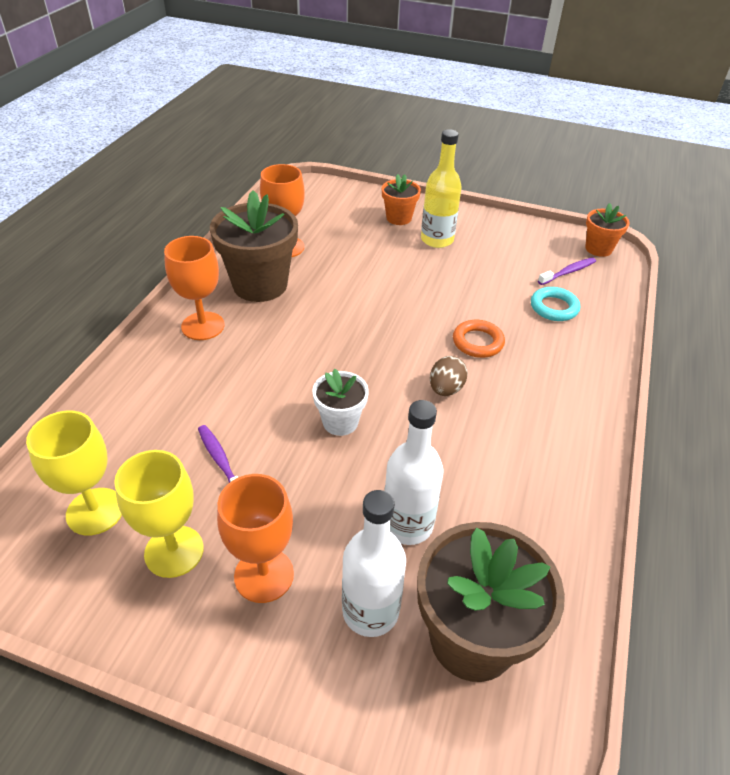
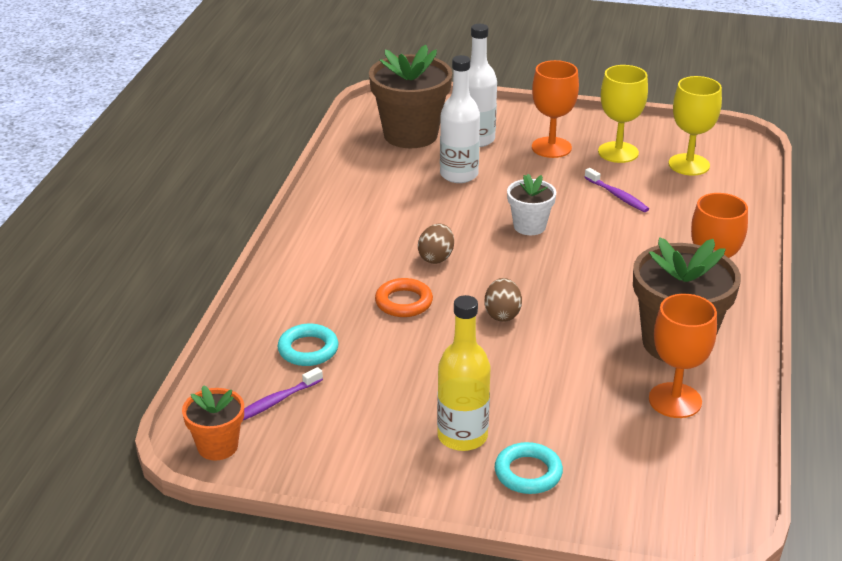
camera: 175 degrees right, 10 degrees down
orange flower pot [382,174,421,225] -> turquoise ring [495,442,563,494]
none -> brown egg [485,278,522,322]

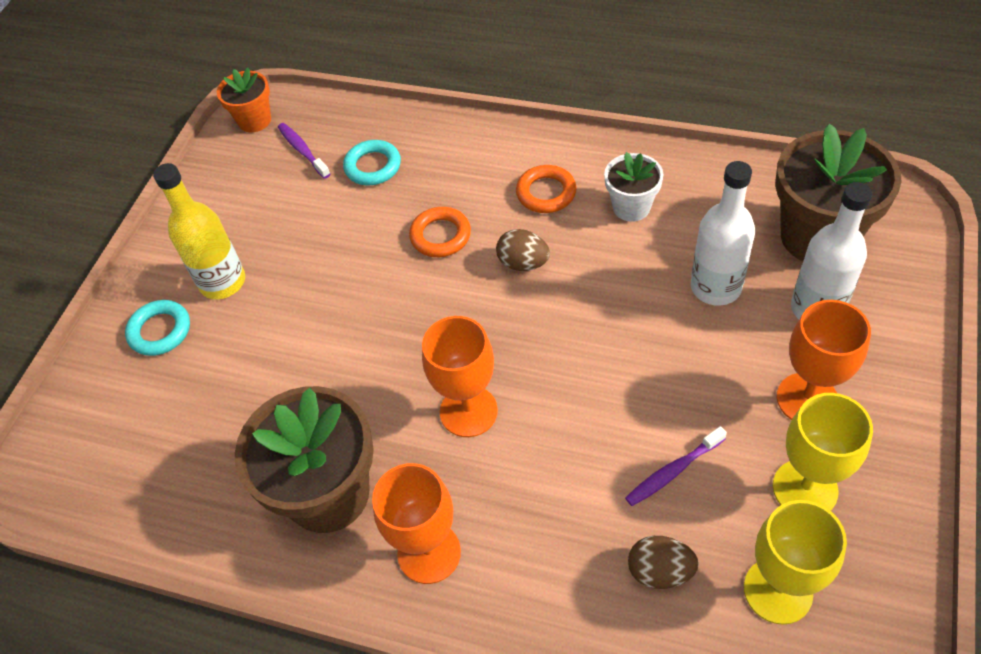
camera: 100 degrees right, 20 degrees up
brown egg [485,278,522,322] -> brown egg moved to [628,536,699,589]
white flower pot [507,174,556,235] -> white flower pot moved to [604,152,664,222]
orange goblet [649,294,717,418] -> orange goblet moved to [422,316,498,437]
none -> orange ring [516,165,577,213]

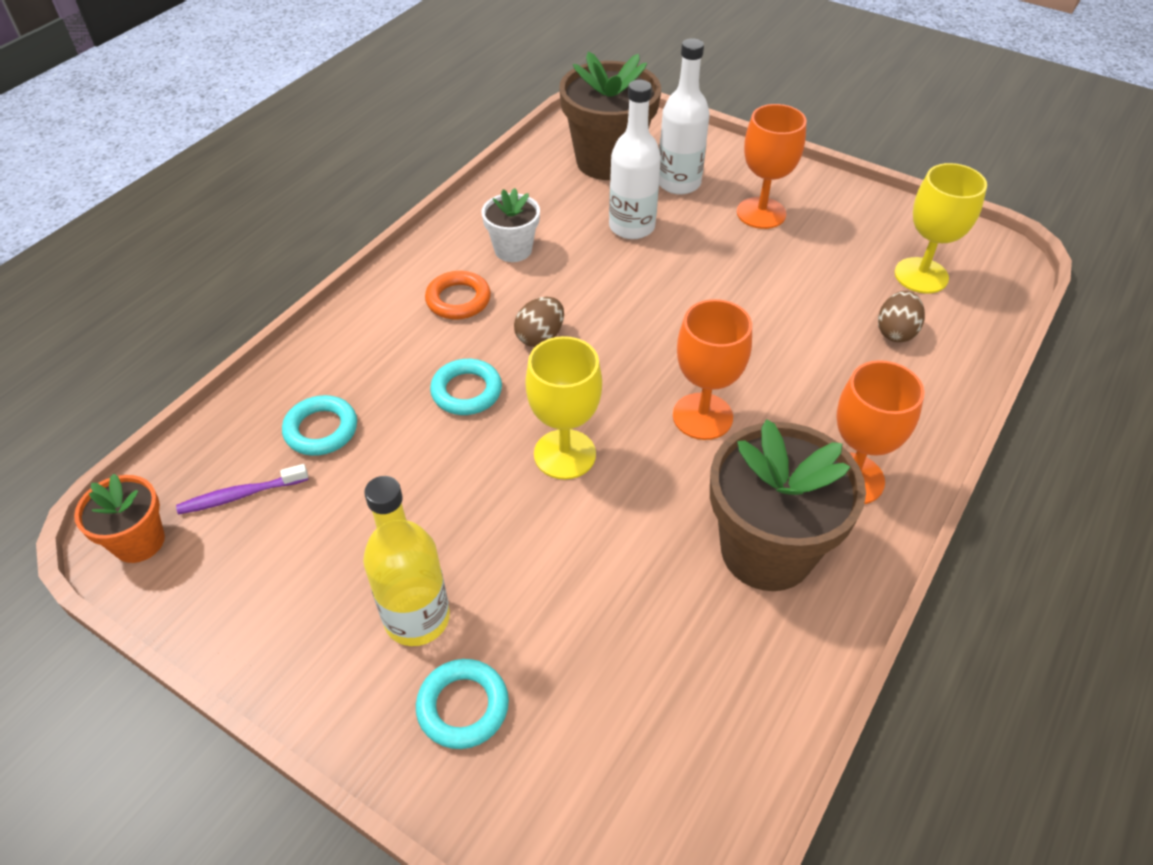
camera: 80 degrees left, 5 degrees down
orange ring [409,207,471,257] -> turquoise ring [430,359,502,415]
purple toothbrush [625,426,727,506] -> none
yellow goblet [773,393,873,511] -> yellow goblet moved to [525,336,602,480]

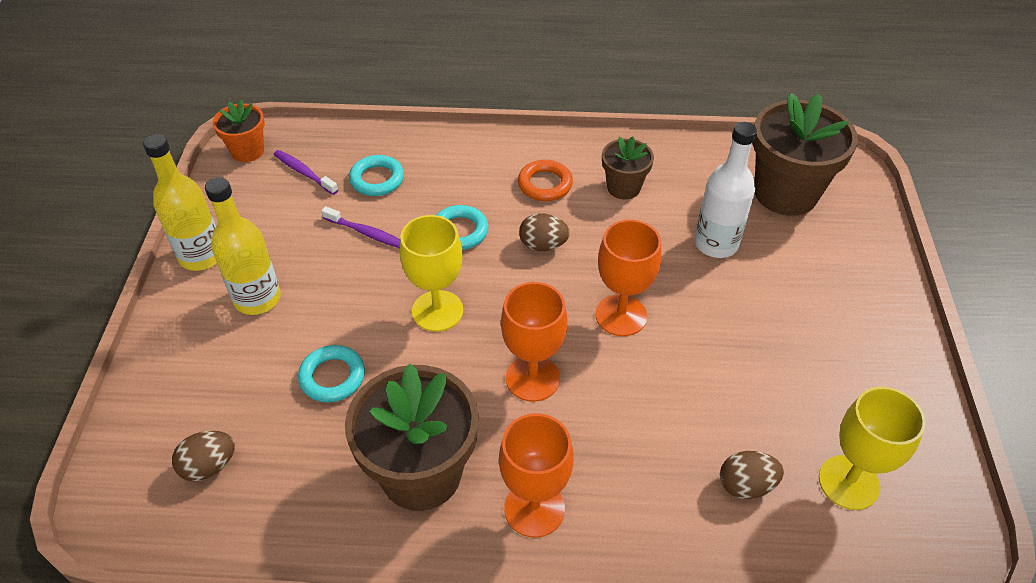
camera: 60 degrees right, 0 degrees up
turquoise ring [416,659,509,749] -> turquoise ring moved to [298,345,365,402]
white flower pot [481,188,540,262] -> brown flower pot [602,136,654,200]
white bottle [659,38,710,195] -> none
orange goblet [737,104,807,229] -> orange goblet moved to [595,219,662,336]
none -> yellow bottle [143,134,217,271]
none -> brown egg [172,431,235,481]
none -> purple toothbrush [321,206,400,248]

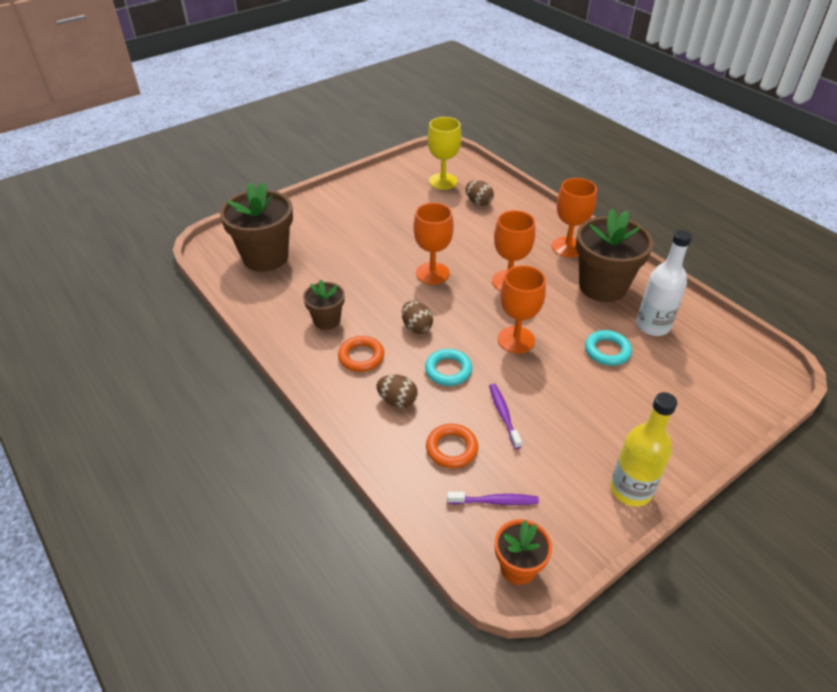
camera: 130 degrees left, 5 degrees down
brown egg [172,431,235,481] -> brown egg moved to [376,375,418,408]
yellow bottle [205,177,281,315] -> none
purple toothbrush [274,150,338,195] -> purple toothbrush turned 90 degrees counterclockwise [447,492,539,505]
turquoise ring [349,155,404,196] -> orange ring [426,424,478,469]
yellow goblet [400,215,463,332] -> orange goblet [498,265,546,353]
white bottle [694,122,757,258] -> white bottle moved to [636,230,692,336]

